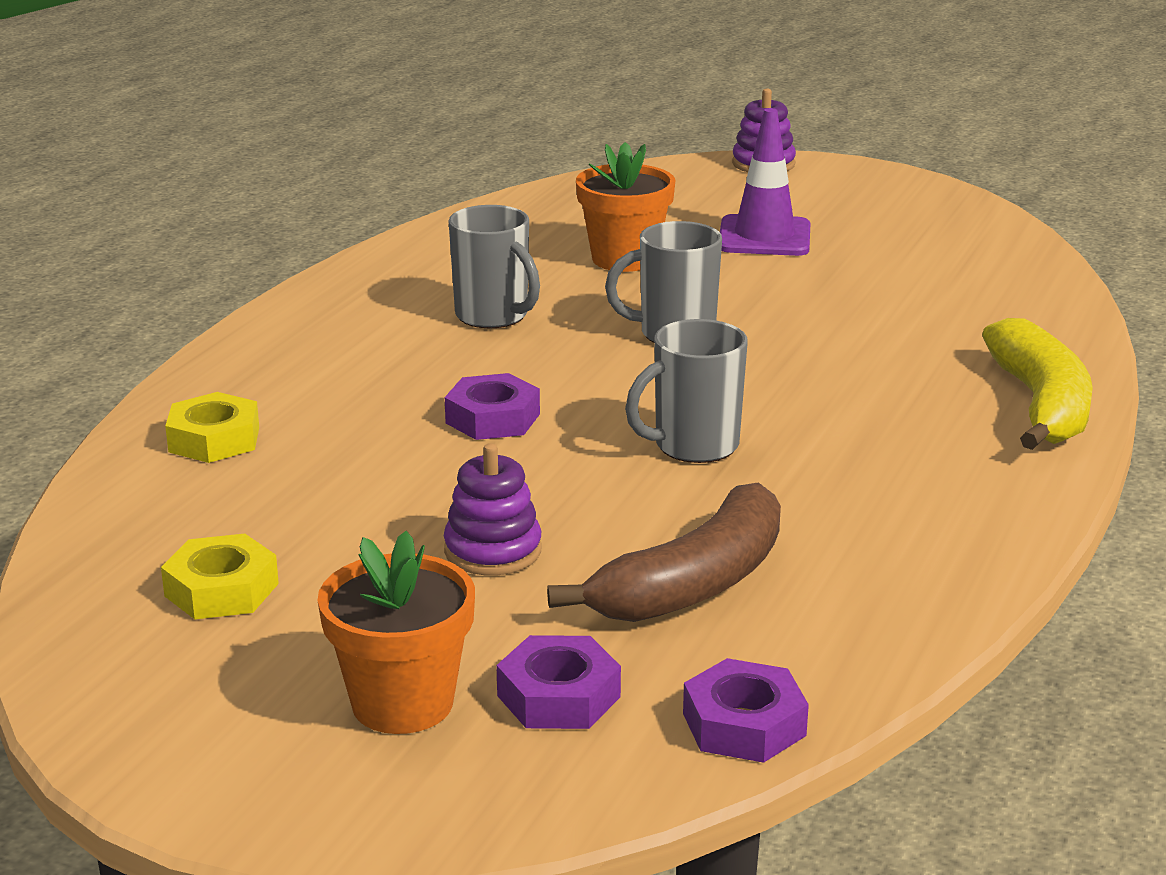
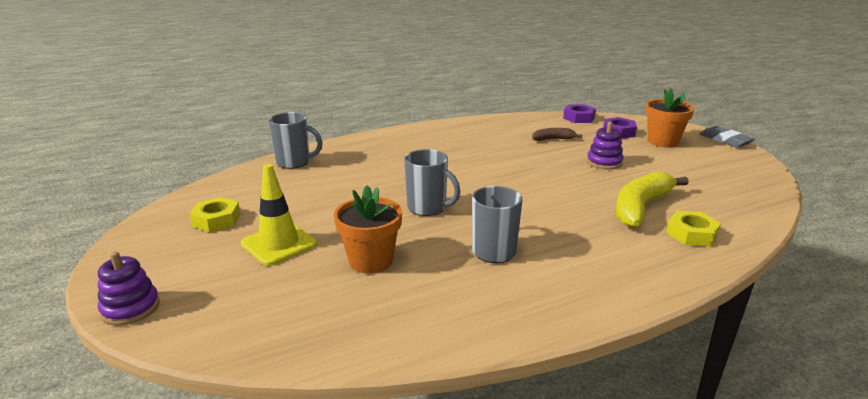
camera: 140 degrees left, 0 degrees up
yellow nut [161,533,279,619] -> yellow nut moved to [190,197,240,232]
purple nut [445,373,540,440] -> none
brown banana [547,482,781,622] -> brown banana [532,128,582,141], size x0.52
grey mug [625,319,748,463] -> grey mug moved to [269,112,323,169]
purple traffic cone [720,108,811,256] -> yellow traffic cone [241,164,317,266]
yellow banana [982,318,1093,450] -> yellow banana moved to [615,171,689,227]
none -> grey eraser [700,126,755,148]

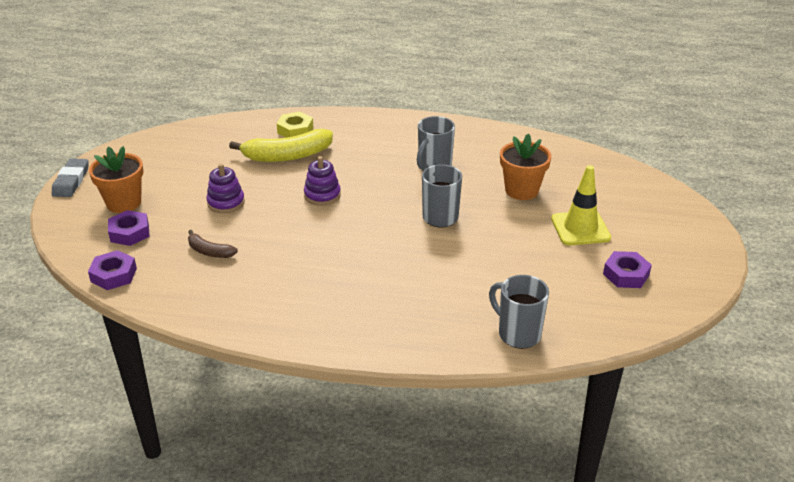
camera: 145 degrees left, 10 degrees up
purple stacking toy [98,252,160,326] -> purple stacking toy moved to [304,156,341,206]
yellow nut [190,197,240,232] -> purple nut [603,251,652,288]

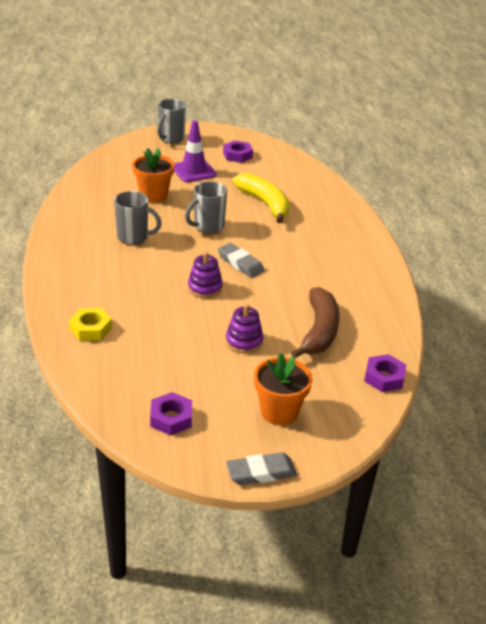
camera: 110 degrees left, 0 degrees up
purple nut [108,210,150,246] -> purple nut moved to [150,392,192,436]
brown banana [188,230,238,258] -> brown banana [291,287,340,358], size x1.91
yellow banana [229,129,333,162] -> yellow banana moved to [232,173,290,223]
grey mug [489,275,549,349] -> grey mug moved to [157,99,186,143]
yellow traffic cone [551,165,611,245] -> purple traffic cone [174,120,217,182]
none -> grey eraser [218,243,265,278]

